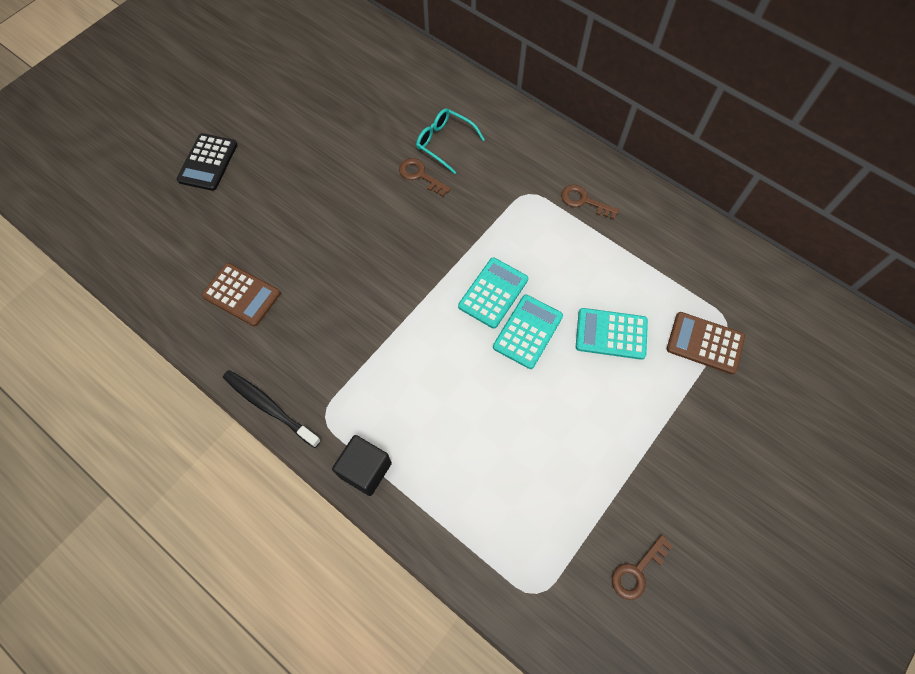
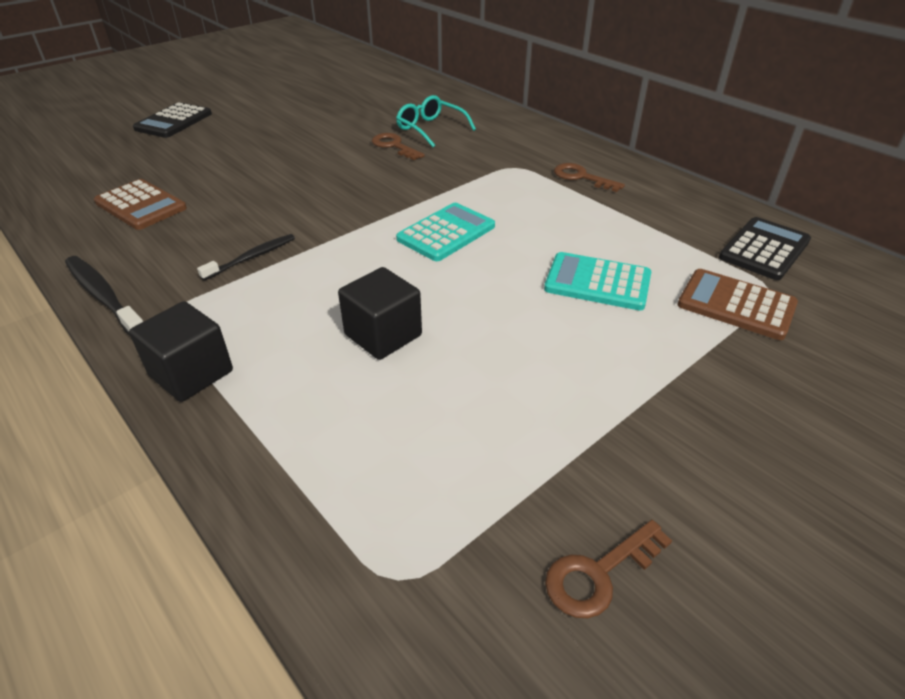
camera: 10 degrees right, 25 degrees down
turquoise calculator [493,295,563,369] -> none
none -> black toothbrush [197,234,295,281]
none -> black cube [338,267,422,360]
none -> black calculator [719,217,811,280]

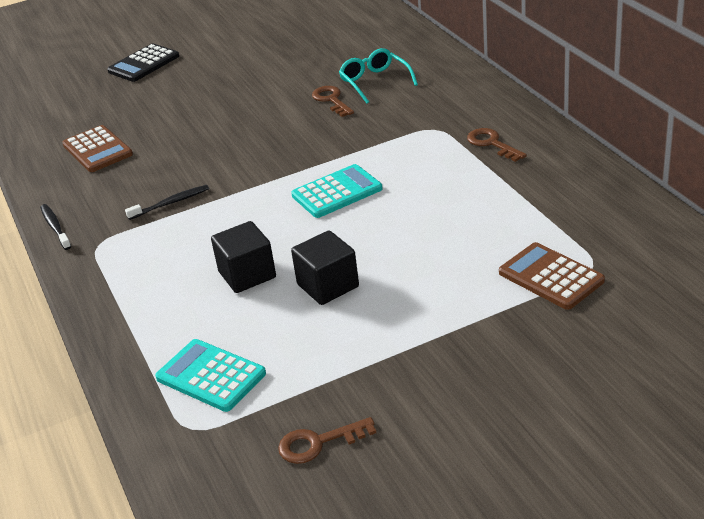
camera: 20 degrees right, 5 degrees down
black toothbrush [65,256,143,336] -> black toothbrush [40,204,71,250], size x0.65
black cube [129,301,233,402] -> black cube moved to [291,231,359,305]
turquoise calculator [544,252,651,310] -> turquoise calculator moved to [155,339,266,412]
black calculator [719,217,811,280] -> none

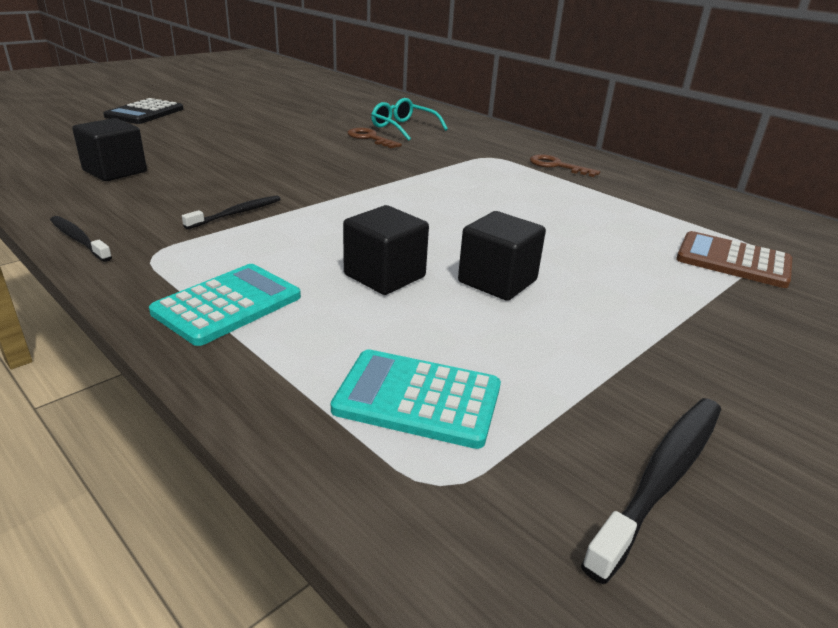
camera: 25 degrees left, 5 degrees down
brown calculator [62,125,133,172] -> black cube [72,118,147,181]
brown key [278,417,376,464] -> black toothbrush [581,398,721,584]
turquoise calculator [291,164,383,218] -> turquoise calculator moved to [149,264,301,346]

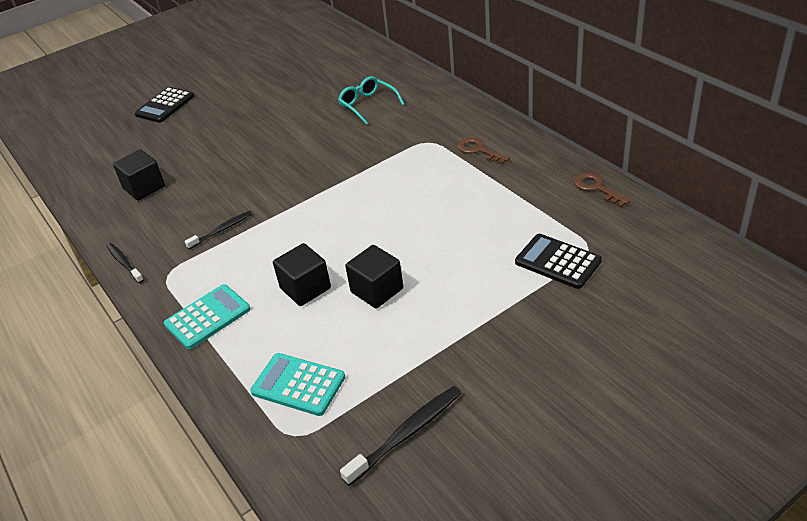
camera: 15 degrees right, 10 degrees up
brown key [347,128,402,148] -> brown key moved to [574,173,630,207]
brown calculator [676,231,792,288] -> black calculator [515,234,602,289]

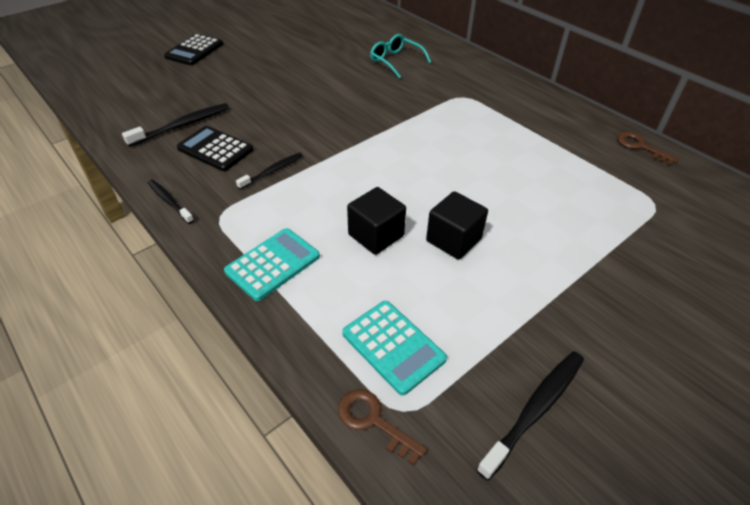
camera: 10 degrees left, 5 degrees up
black cube [113,149,165,201] -> black toothbrush [122,103,229,147]
turquoise calculator [250,353,345,416] -> turquoise calculator turned 150 degrees counterclockwise [342,301,447,396]
brown key [457,137,510,164] -> brown key moved to [338,389,427,466]
black calculator [515,234,602,289] -> black calculator moved to [177,126,254,171]

